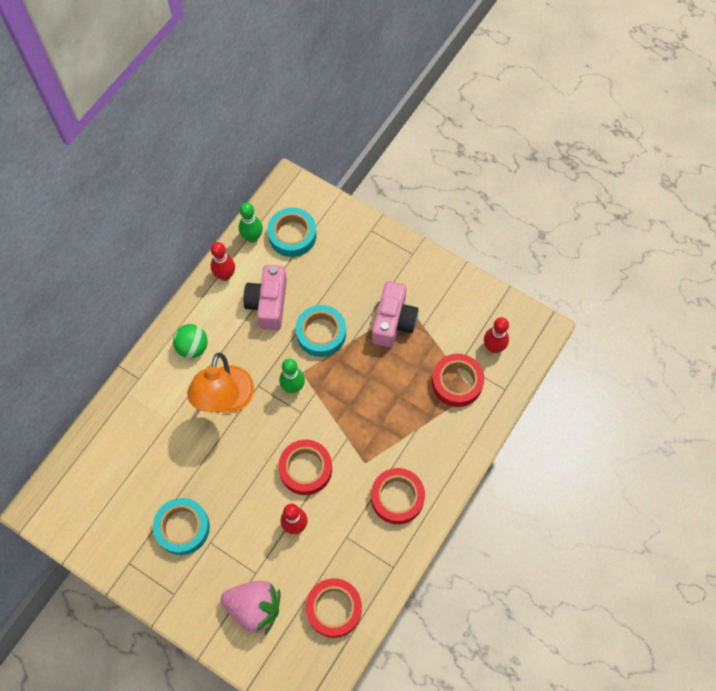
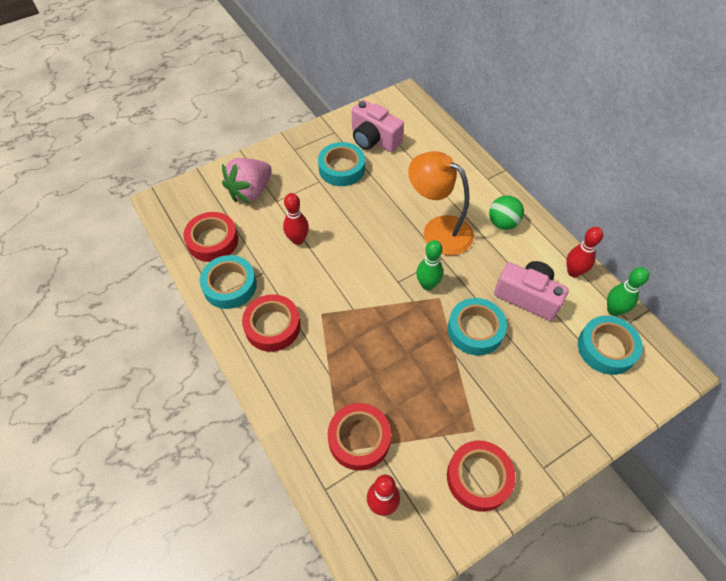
camera: 115 degrees right, 10 degrees down
red tape [278,440,332,495] -> red tape moved to [447,441,516,512]
pink camera [372,281,418,348] -> pink camera moved to [352,100,404,152]
none -> turquoise tape [199,255,257,309]

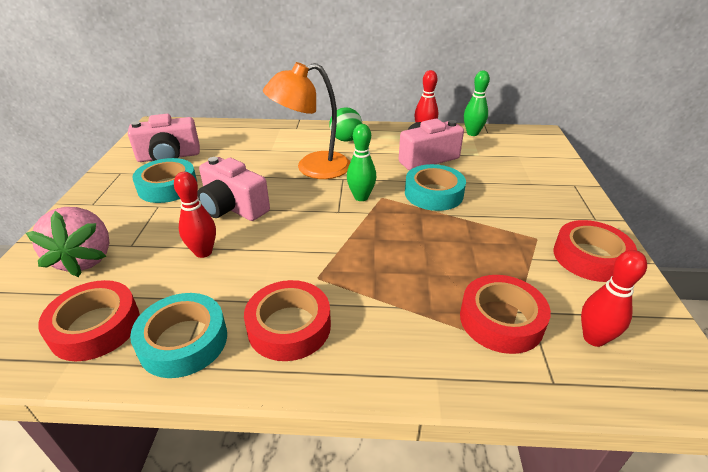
camera: 55 degrees left, 20 degrees down
turquoise tape [578,316,643,375] -> none
none -> pink camera [197,157,270,221]

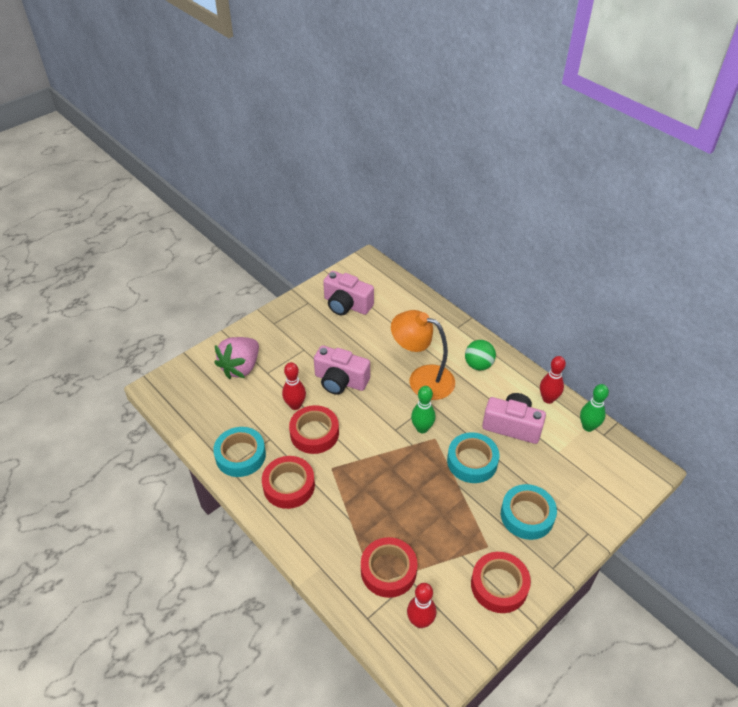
camera: 45 degrees right, 10 degrees up
red tape [38,280,140,361] -> red tape moved to [289,405,339,454]
turquoise tape [132,158,197,203] -> turquoise tape moved to [501,484,557,540]
pink camera [197,157,270,221] -> pink camera turned 60 degrees counterclockwise [314,345,370,395]

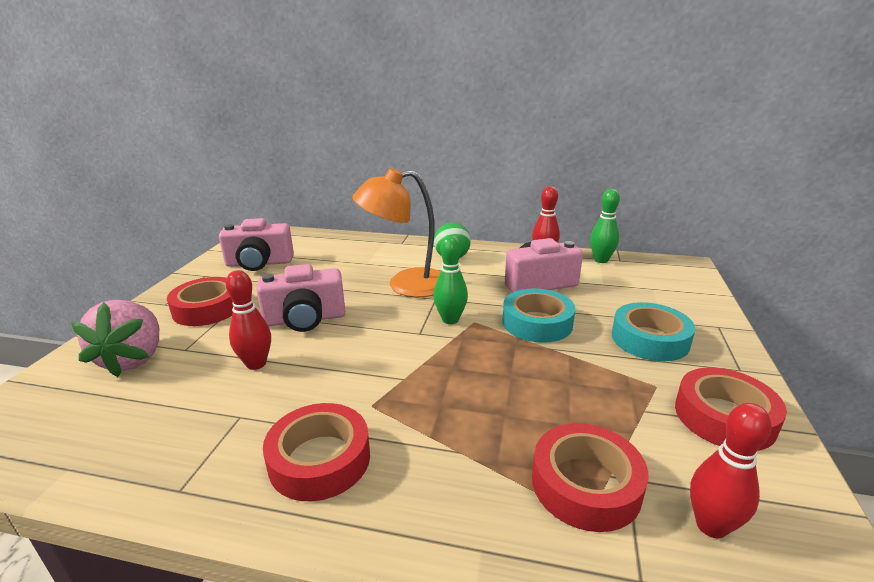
camera: 35 degrees left, 20 degrees down
turquoise tape [213,427,266,477] -> none
red tape [289,405,339,454] -> red tape moved to [167,277,234,326]

